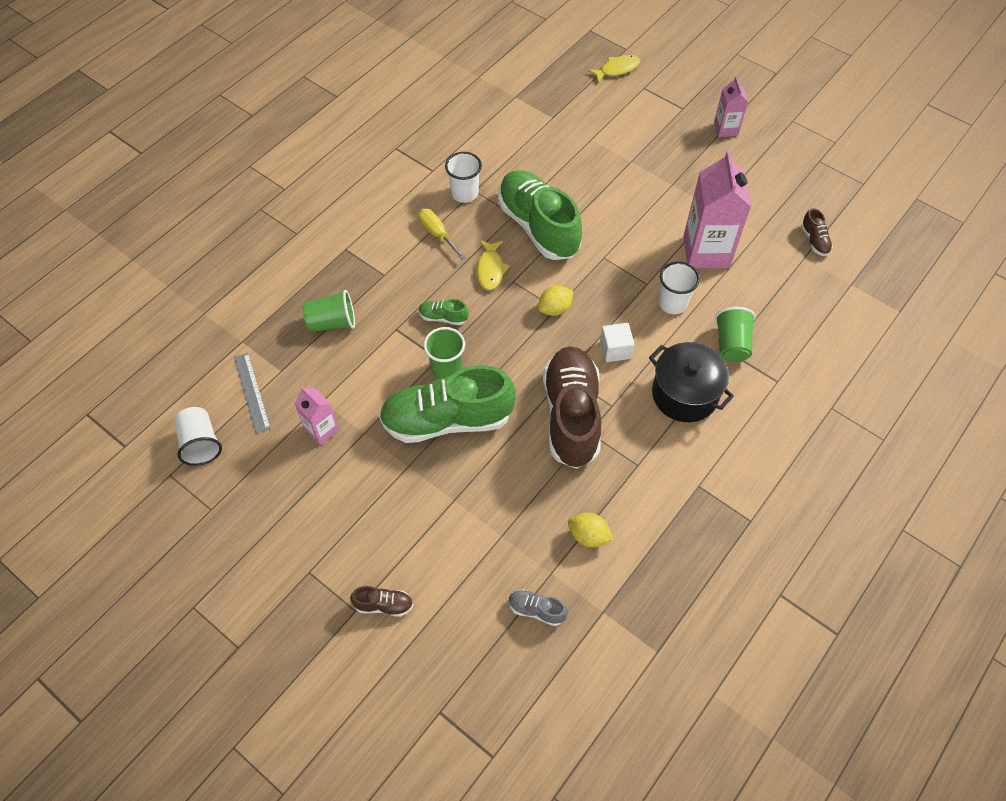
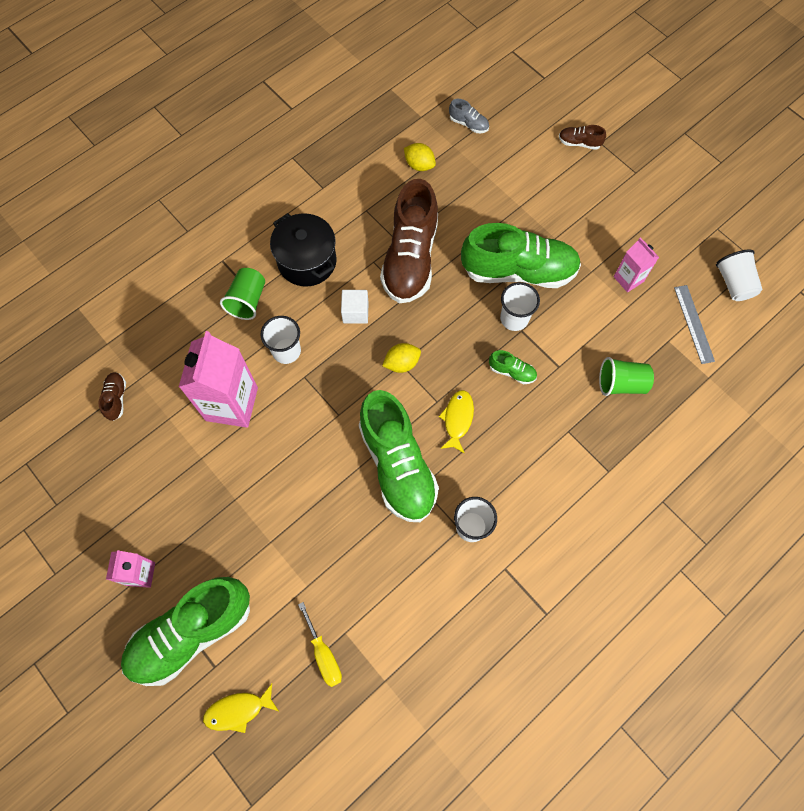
camera: 170 degrees left, 10 degrees up
yellow screwdriver [418,209,466,259] -> yellow screwdriver moved to [298,602,342,687]
green cup [424,327,465,379] -> white cup [500,282,540,331]
none -> green shoe [121,577,250,686]

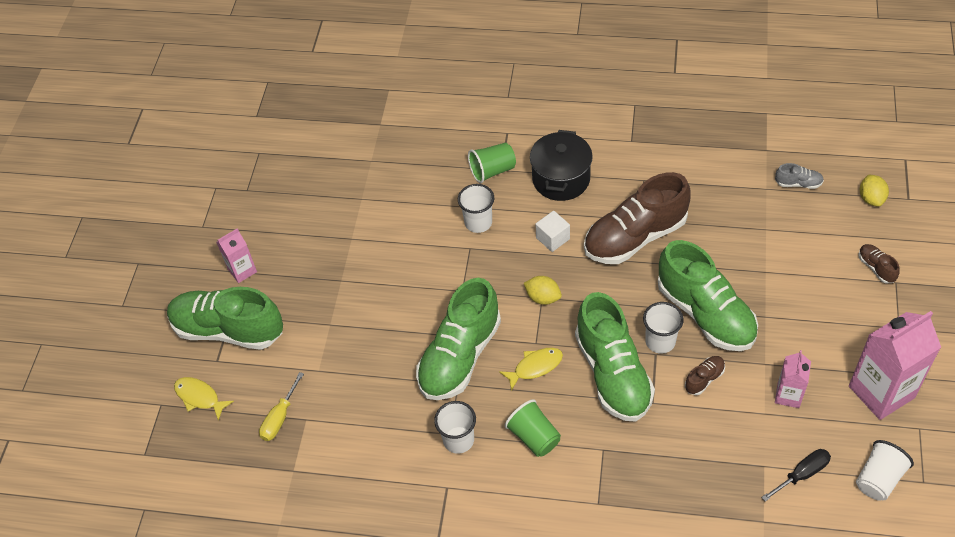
camera: 55 degrees right, 15 degrees down
brown shoe [99,372,126,421] -> brown shoe moved to [685,356,725,395]
pink carton [179,331,258,428] -> pink carton moved to [849,311,941,420]
yellow lemon [404,143,436,171] -> yellow lemon moved to [860,175,889,207]
grey shoe [449,99,489,133] -> grey shoe turned 75 degrees counterclockwise [775,163,824,189]
green shoe [489,350,537,384] -> green shoe [575,292,655,422], size x2.45
green cup [599,357,654,396] -> green cup moved to [505,399,561,457]
grey ruler [674,285,715,364] -> black screwdriver [761,449,831,501]

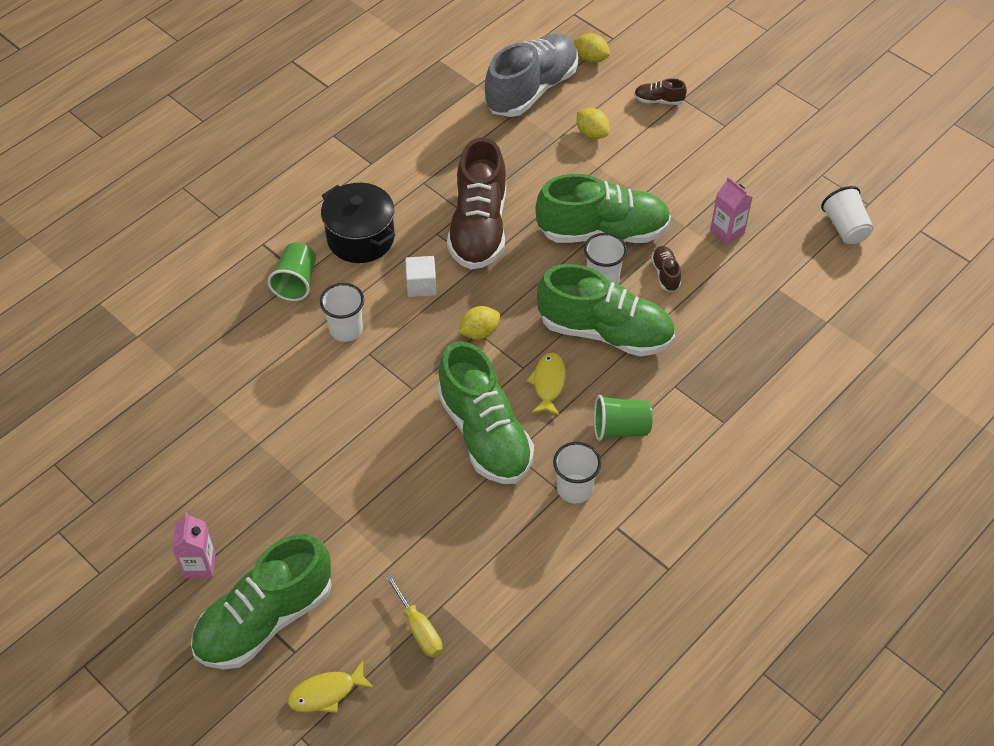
camera: 60 degrees left, 0 degrees up
black screwdriver [761,449,831,501] -> none
grey shoe [775,163,824,189] -> grey shoe [485,34,578,117], size x2.45
pink carton [849,311,941,420] -> none
none -> yellow lemon [577,108,609,139]

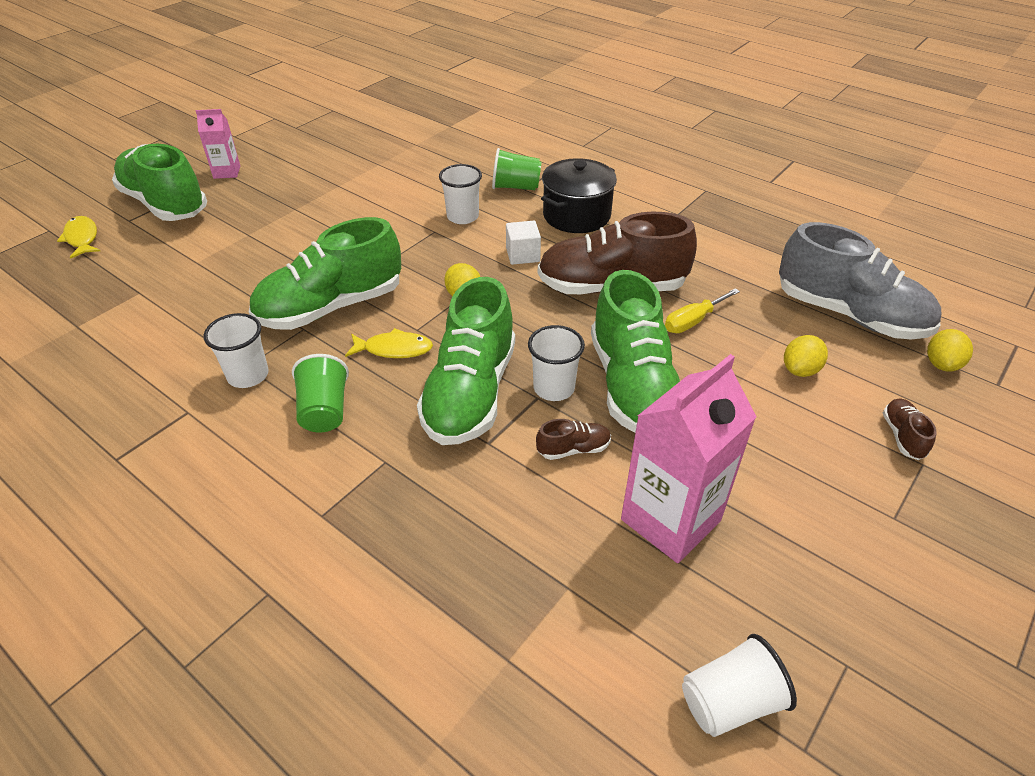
camera: 85 degrees right, 10 degrees down
yellow screwdriver [386,574,443,657] -> yellow screwdriver moved to [665,288,740,333]
pink carton [710,176,753,244] -> pink carton [621,354,757,563], size x1.89

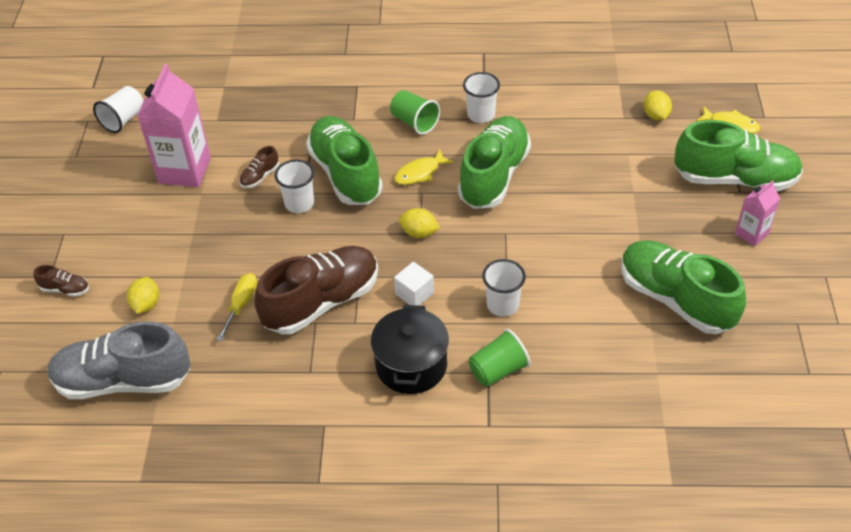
camera: 145 degrees right, 5 degrees up
green shoe [591,270,680,433] -> green shoe moved to [622,240,746,334]
brown shoe [883,398,936,460] -> brown shoe turned 45 degrees counterclockwise [33,265,89,297]
yellow lemon [927,329,973,372] -> yellow lemon moved to [643,90,672,120]

